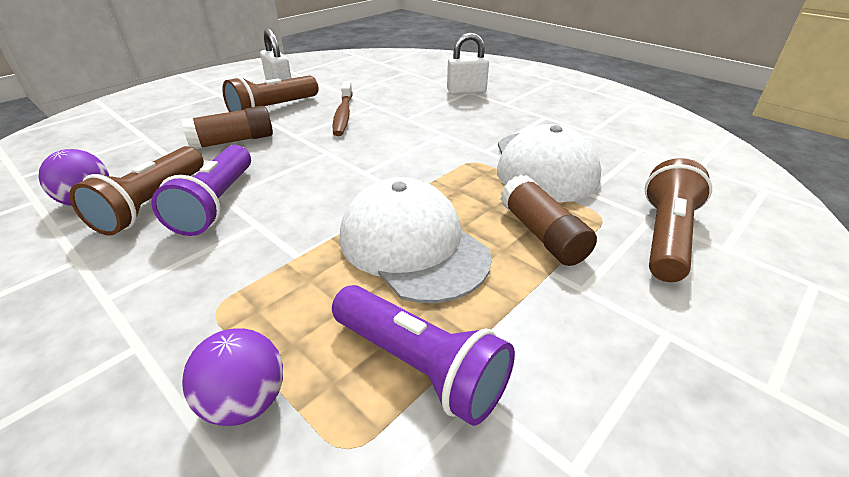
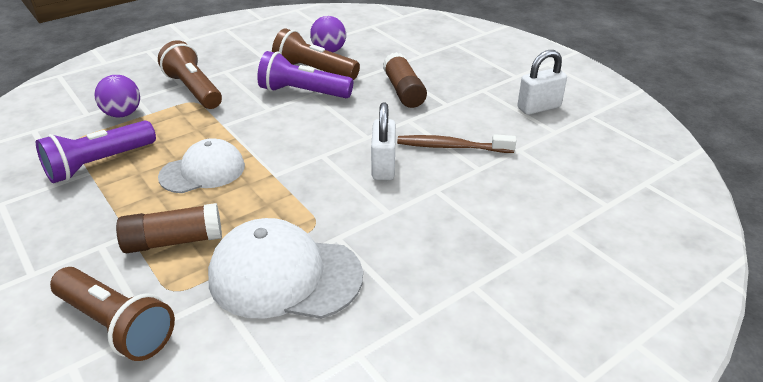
camera: 100 degrees right, 0 degrees up
brown flashlight [223,75,319,112] -> brown flashlight moved to [158,40,222,109]
white cap [340,177,492,303] -> white cap [158,138,245,193], size x0.67
white padlock [447,33,489,94] -> white padlock moved to [371,102,396,180]

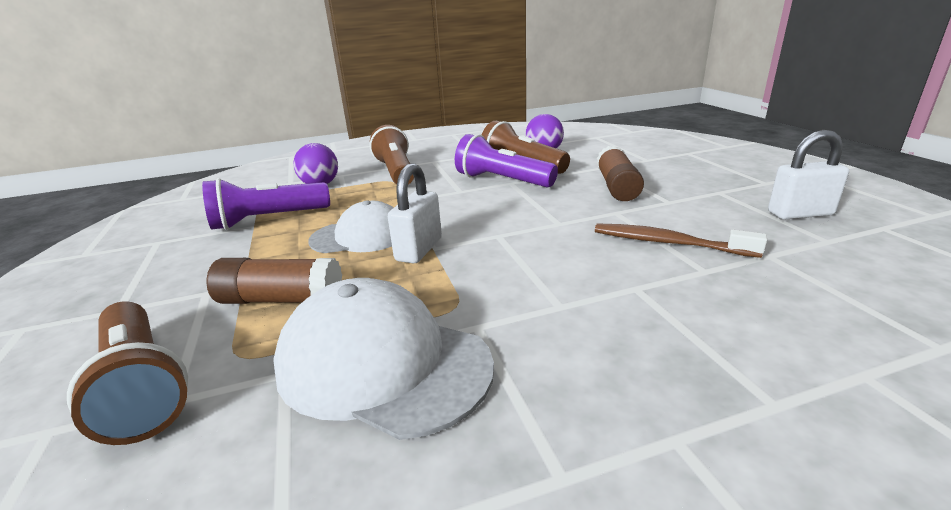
camera: 20 degrees right, 10 degrees down
white padlock [371,102,396,180] -> white padlock moved to [388,163,442,263]

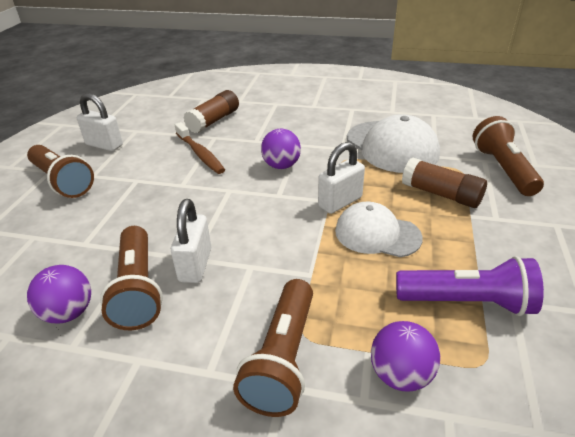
camera: 150 degrees left, 10 degrees up
purple flashlight [455,134,558,187] -> white padlock [171,199,212,283]
brown glue stick [597,146,644,201] -> brown glue stick moved to [183,90,239,133]
none -> brown flashlight [27,145,94,198]
none -> purple ball [261,129,301,169]

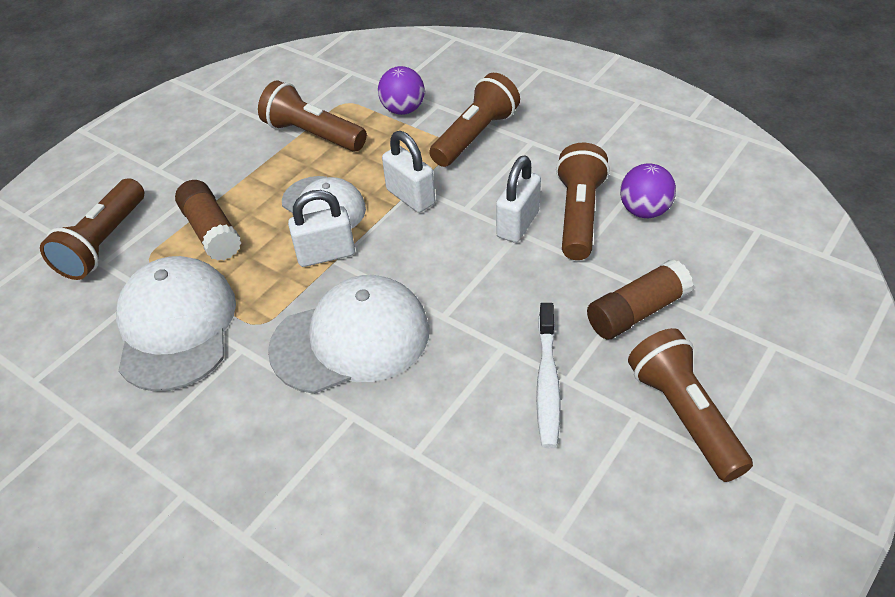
camera: 155 degrees left, 10 degrees up
white padlock [77,93,123,151] -> white padlock moved to [382,131,435,213]
brown toothbrush [175,122,225,174] -> none
brown glue stick [183,90,239,133] -> brown glue stick moved to [587,259,693,339]
purple ball [261,129,301,169] -> white cap [268,275,429,394]
purple flashlight [396,256,544,316] -> brown flashlight [258,81,367,152]
none -> white toothbrush [536,303,561,448]

